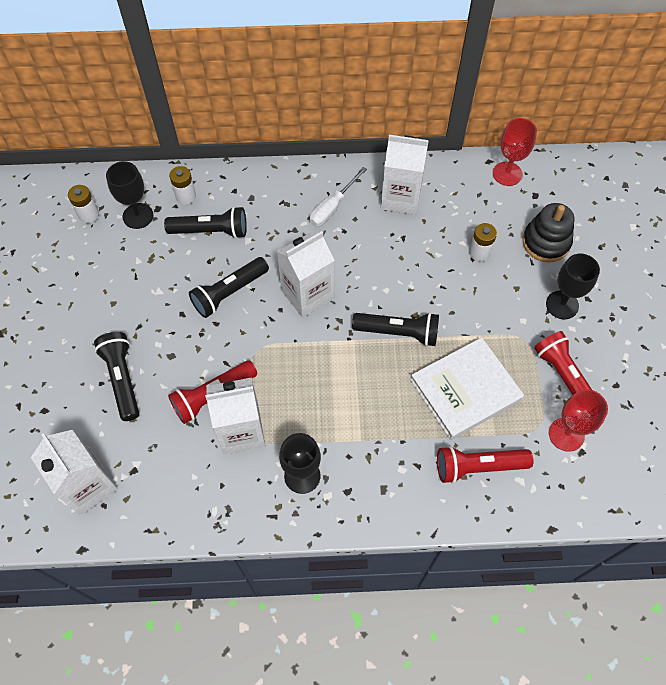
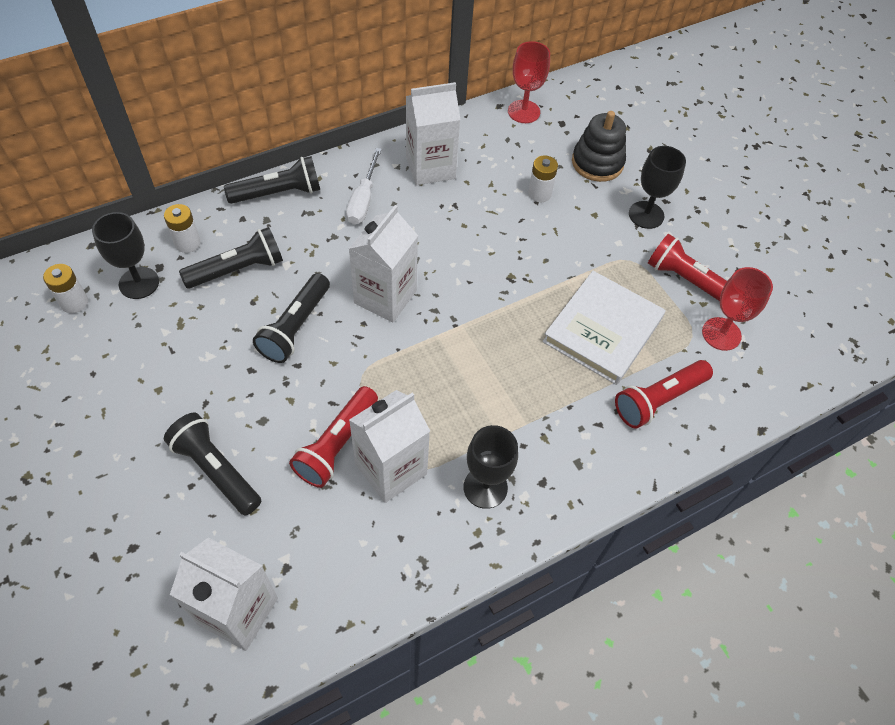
camera: 30 degrees left, 5 degrees down
black flashlight [352,312,439,347] -> black flashlight moved to [224,156,320,204]

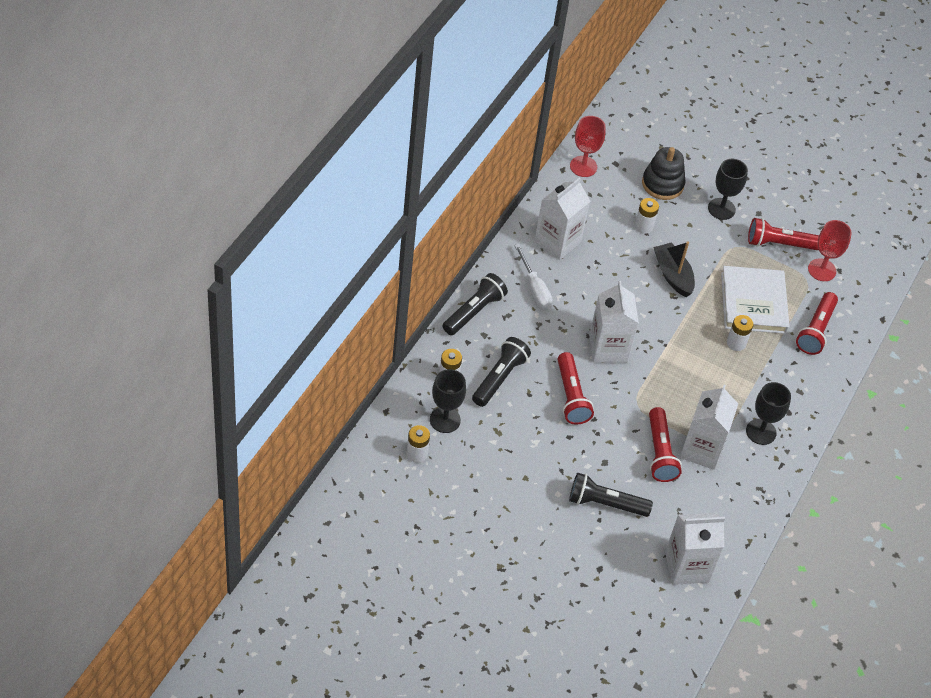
camera: 35 degrees left, 5 degrees down
black flashlight [253,273,330,363] -> red flashlight [558,352,594,425]
none -> black boat [653,242,695,297]
none -> white battery [727,315,754,351]

